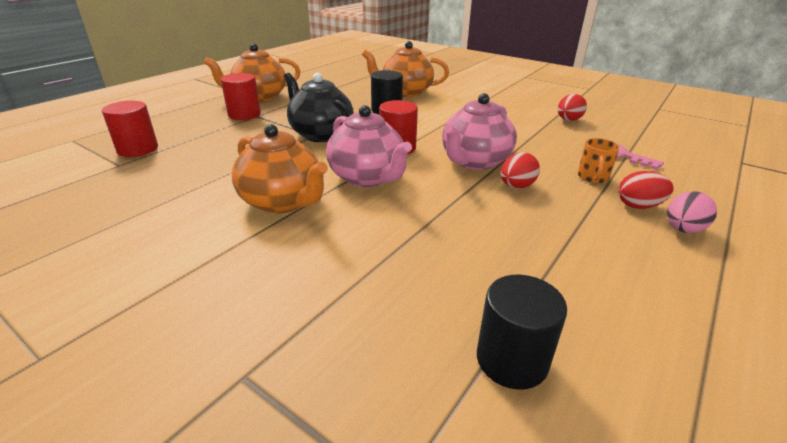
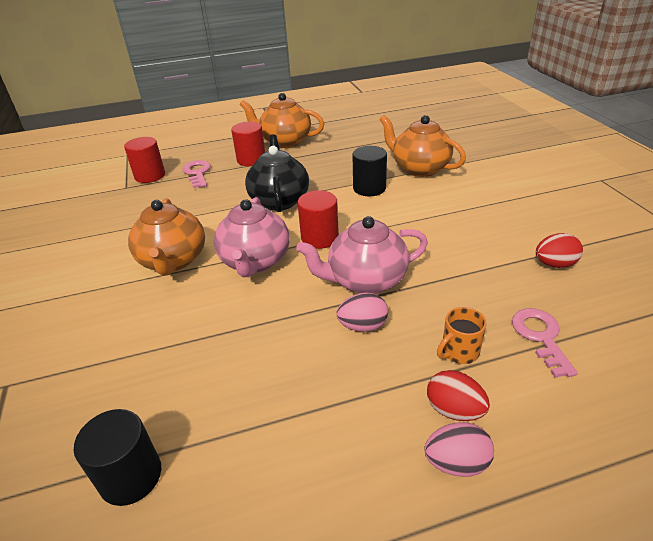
camera: 40 degrees right, 5 degrees up
red egg [501,152,540,189] -> pink egg [337,293,388,332]
none -> pink key [182,160,211,188]

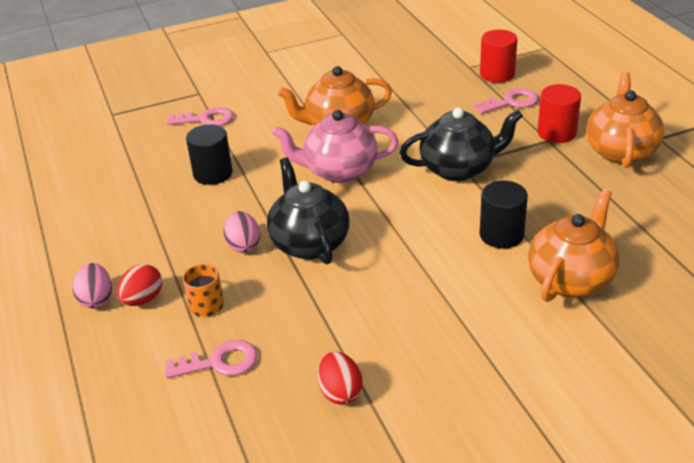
camera: 85 degrees right, 0 degrees up
black cylinder [74,409,161,506] -> black cylinder moved to [186,124,233,185]
pink teapot [296,216,428,294] -> black teapot [267,157,350,265]
red cylinder [298,190,339,249] -> none
none -> pink key [167,107,234,126]

